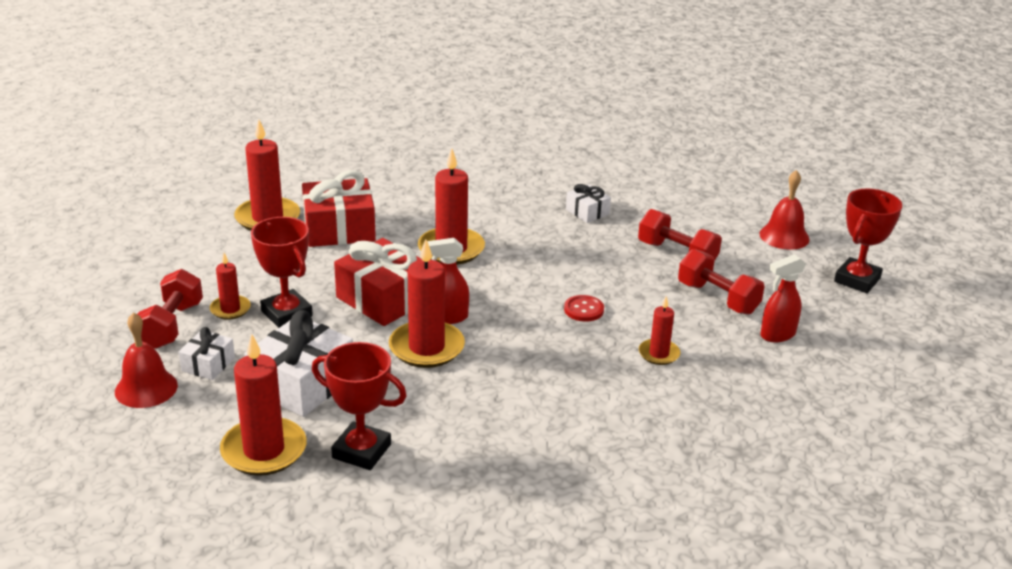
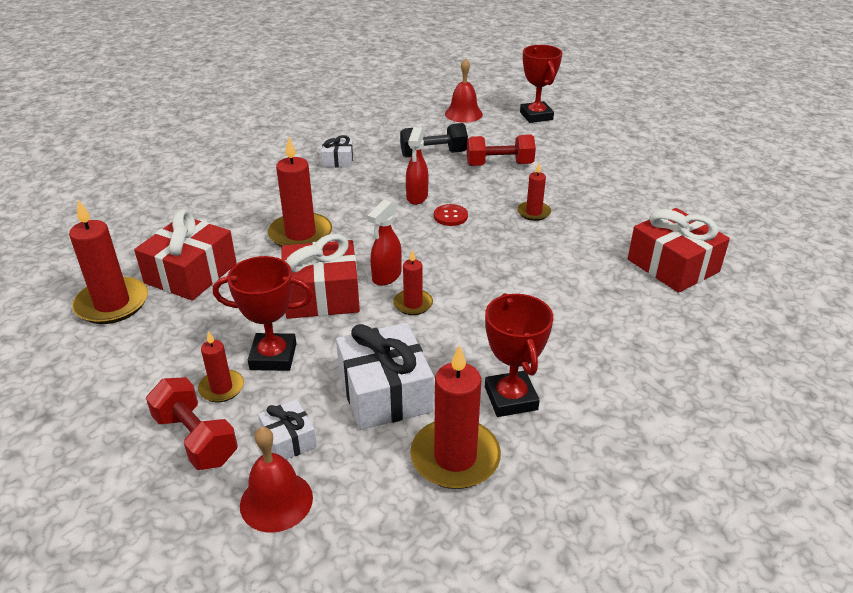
camera: 50 degrees left, 5 degrees up
red trophy [312,342,407,470] -> red trophy turned 75 degrees counterclockwise [485,293,553,417]
red candle [389,239,465,368] -> red candle [393,249,433,315], size x0.55
red dumbbell [638,209,722,261] -> black dumbbell [400,123,468,157]
red spray bottle [760,254,806,343] -> red spray bottle moved to [406,127,429,205]
none -> red gift [628,208,730,293]

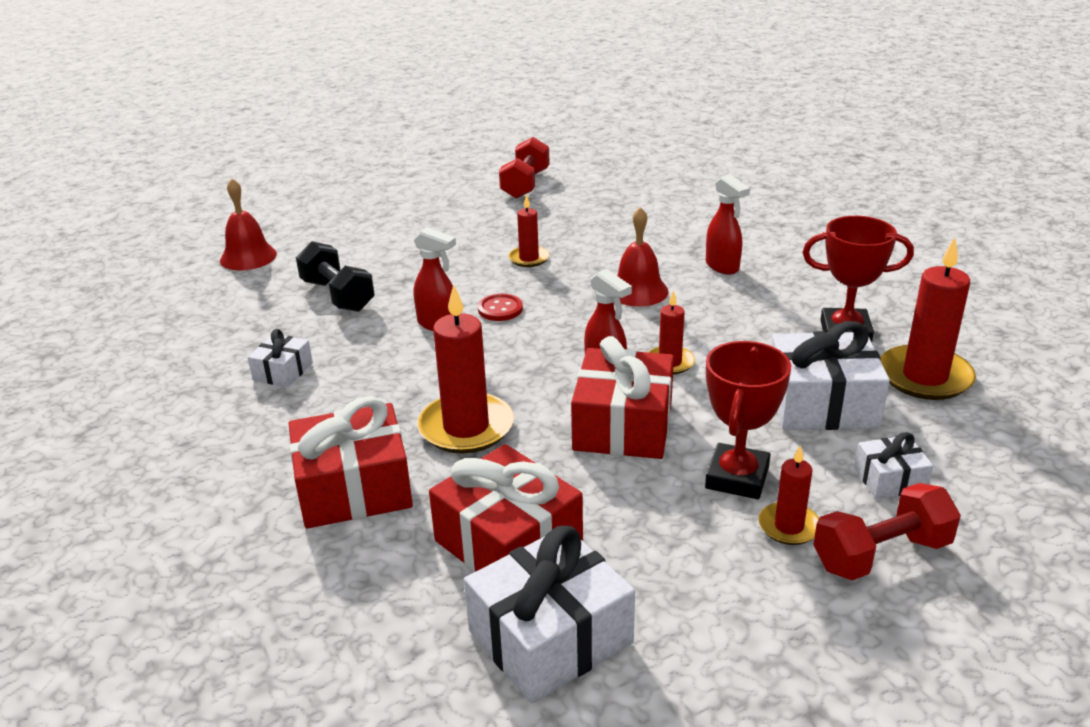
camera: 70 degrees left, 5 degrees down
red candle [69,200,148,324] -> white gift [464,526,635,703]
red bell [240,427,313,532] -> red bell moved to [617,207,668,307]
black dumbbell [400,123,468,157] -> black dumbbell turned 45 degrees counterclockwise [296,241,375,312]
red dumbbell [467,135,536,166] -> red dumbbell moved to [499,137,550,199]
red trophy [520,45,562,123] -> none
red gift [628,208,730,293] -> red gift moved to [288,396,413,529]
none -> red spray bottle [706,174,750,275]

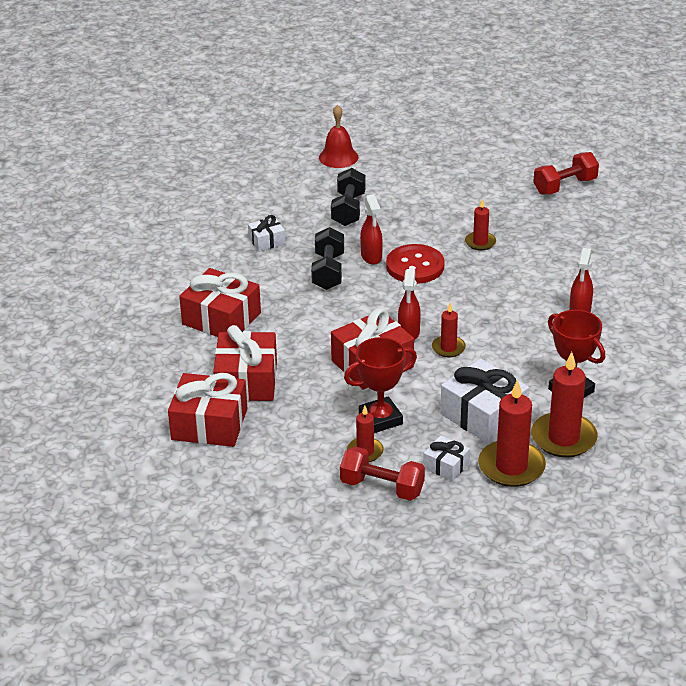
camera: 45 degrees right, 5 degrees up
red candle [417,285,514,453] -> red candle moved to [478,379,546,487]
white gift [464,526,635,703] -> red gift [168,373,247,447]
red button [478,294,523,321] -> red button [386,244,445,284], size x1.82
red bell [617,207,668,307] -> none
none -> black dumbbell [311,227,344,290]

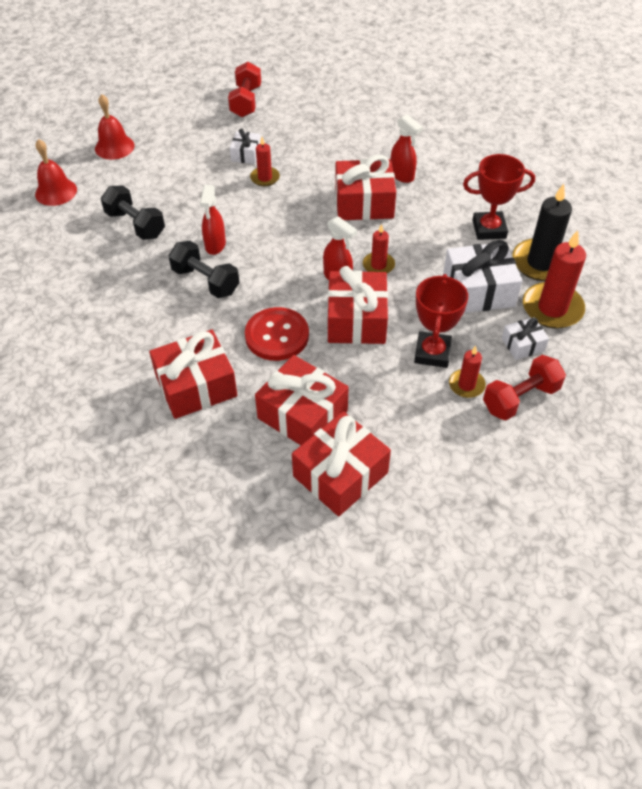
camera: 55 degrees left, 15 degrees up
white gift [248,215,285,251] -> white gift moved to [230,128,261,164]
red spray bottle [360,194,383,265] -> red spray bottle turned 75 degrees clockwise [200,185,226,255]
red button [386,244,445,284] -> red button moved to [245,307,309,361]
red candle [531,352,598,458] -> black candle [512,184,572,281]
none -> red bell [95,94,135,160]
none -> red gift [335,155,396,220]

